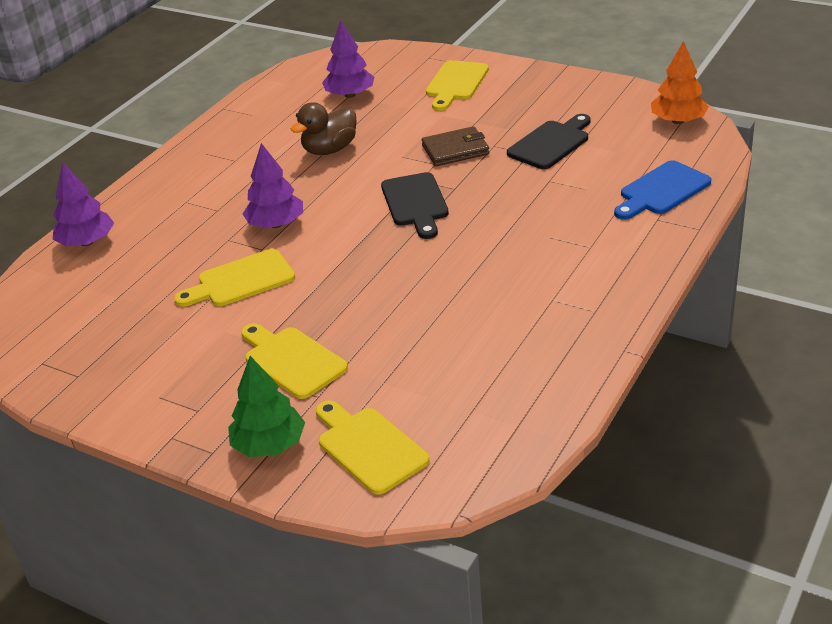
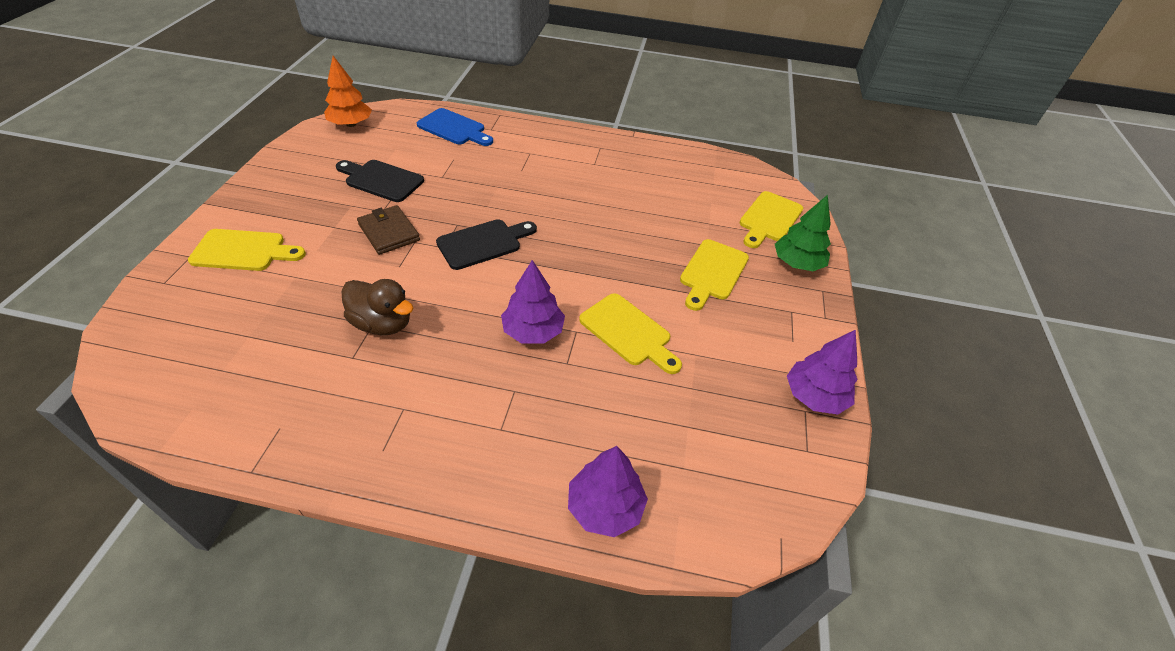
camera: 115 degrees left, 10 degrees up
purple tree [322,21,375,98] -> purple tree moved to [787,330,857,414]

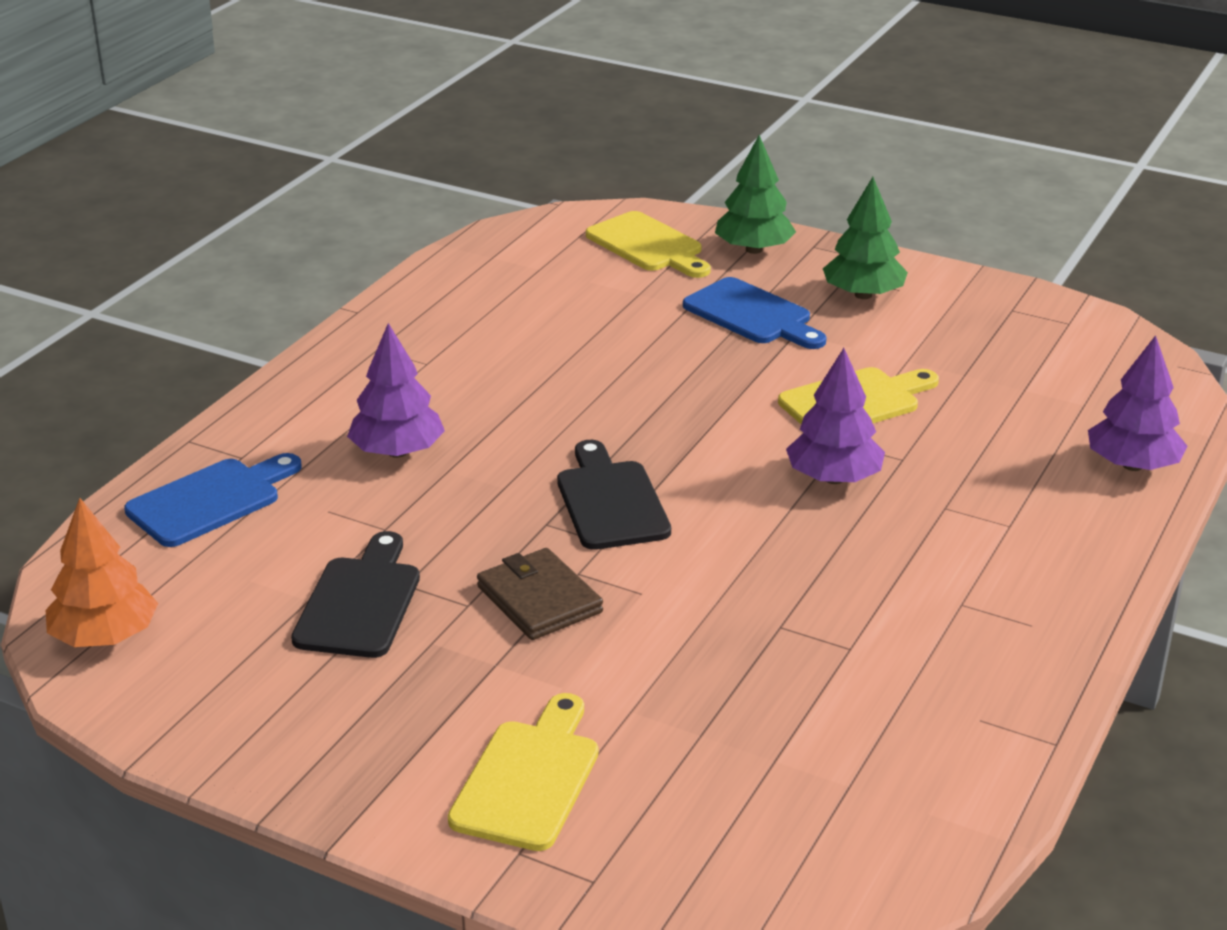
camera: 70 degrees left, 15 degrees down
black cutting board [336,160,424,202] -> black cutting board turned 150 degrees clockwise [291,531,420,658]
brown duck [342,279,413,335] -> none
brown wallet [357,205,420,255] -> brown wallet turned 75 degrees clockwise [477,548,603,640]
yellow cutting board [680,239,749,311] -> blue cutting board [683,277,827,349]
purple tree [787,330,857,414] -> purple tree moved to [347,323,445,458]
none -> green tree [823,177,908,299]

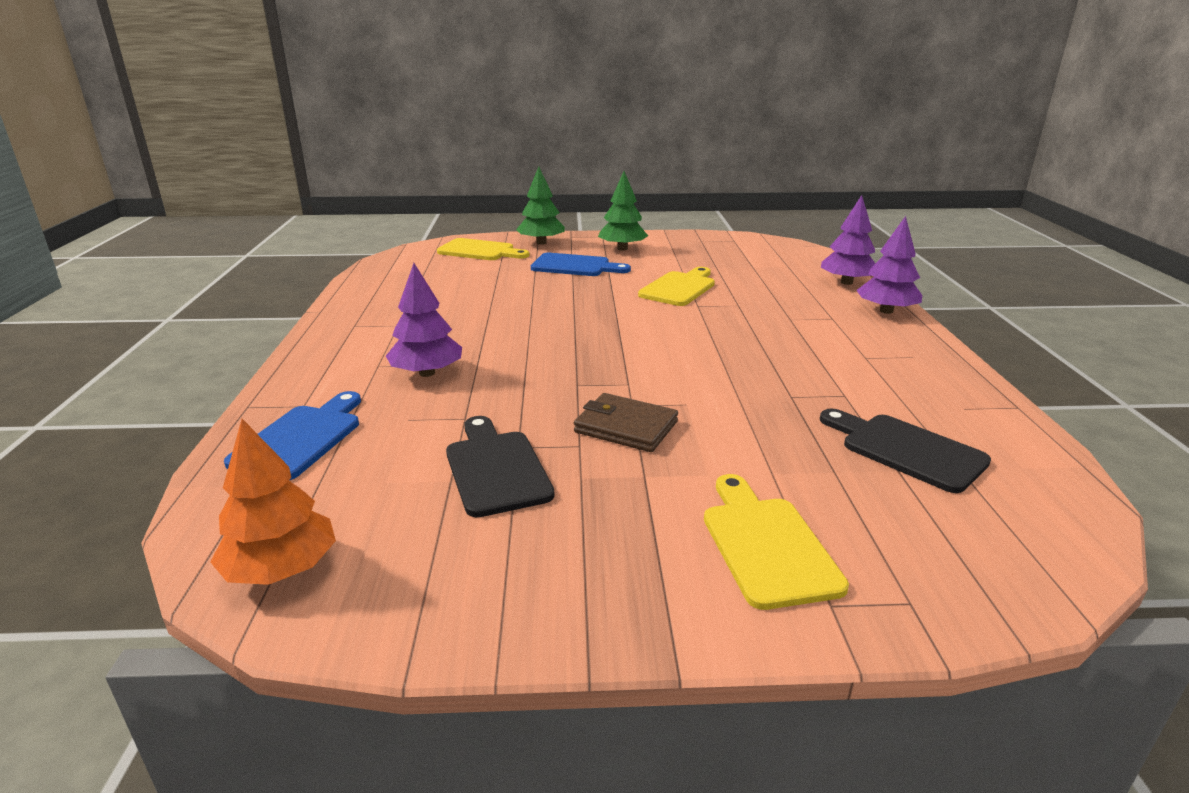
camera: 30 degrees left, 5 degrees down
black cutting board [557,440,671,550] -> black cutting board moved to [820,408,991,493]
purple tree [786,348,885,484] -> purple tree moved to [856,216,922,314]

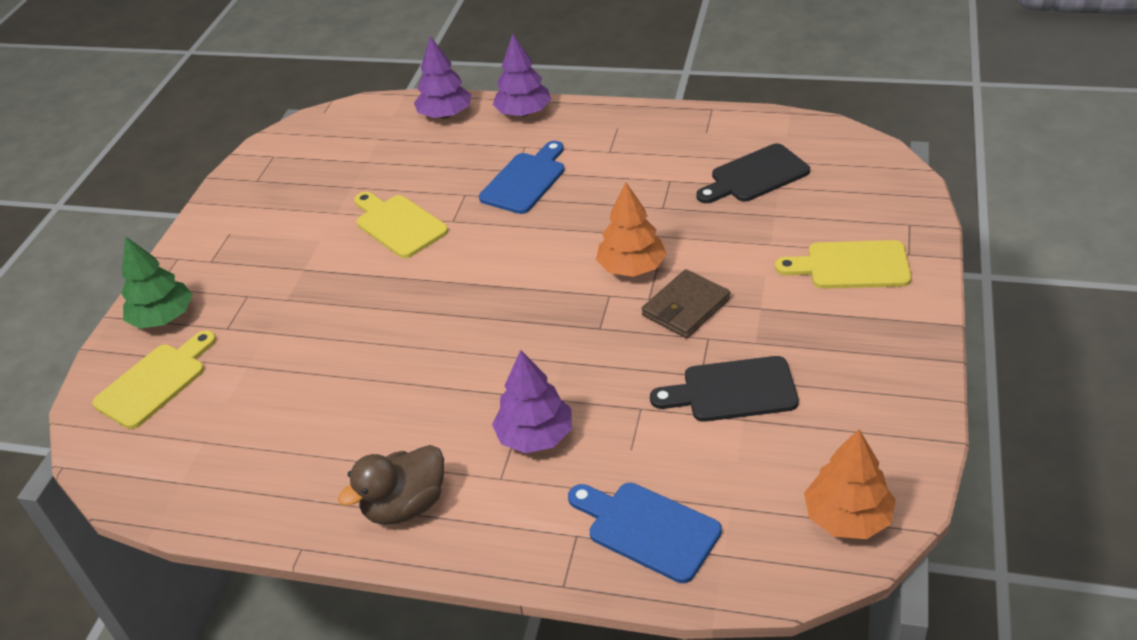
camera: 70 degrees left, 15 degrees up
blue cutting board [531,253,631,276] -> blue cutting board moved to [479,141,565,214]
green tree [598,171,648,251] -> none
none -> brown duck [338,445,444,525]
none -> orange tree [596,182,667,277]

